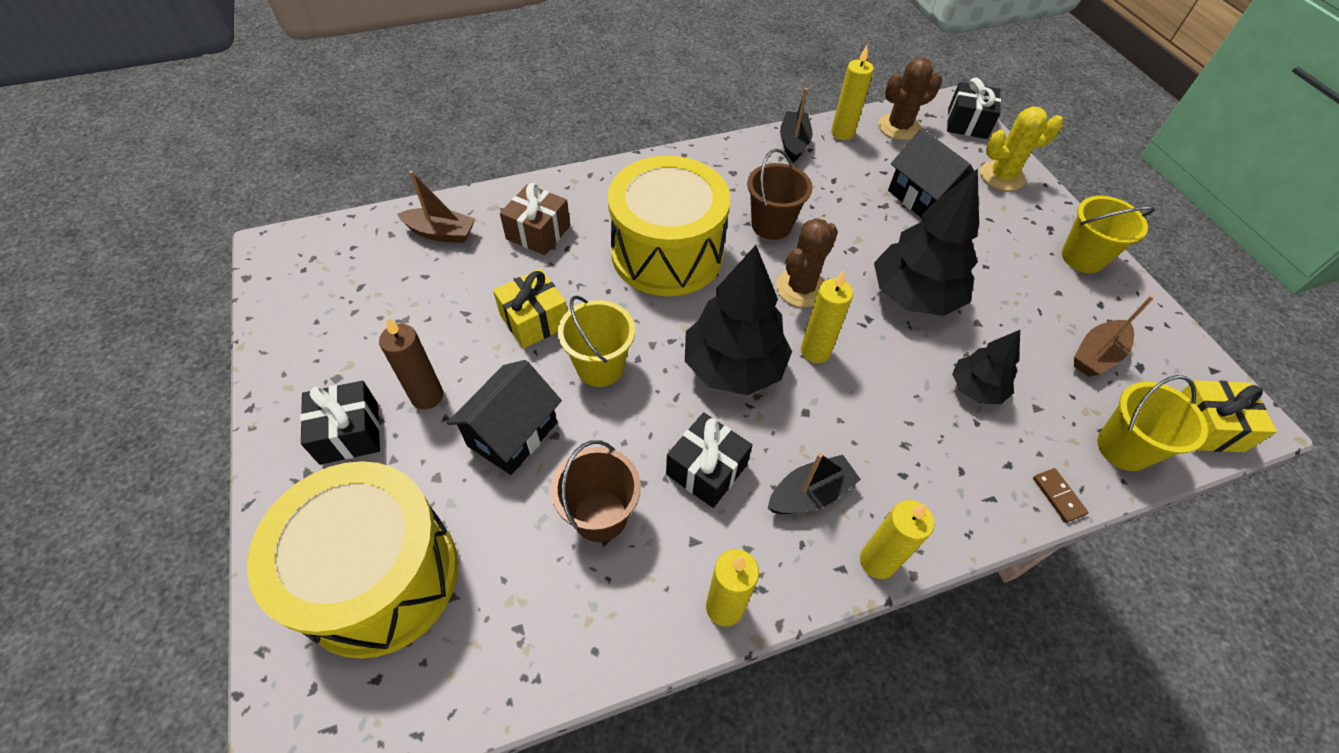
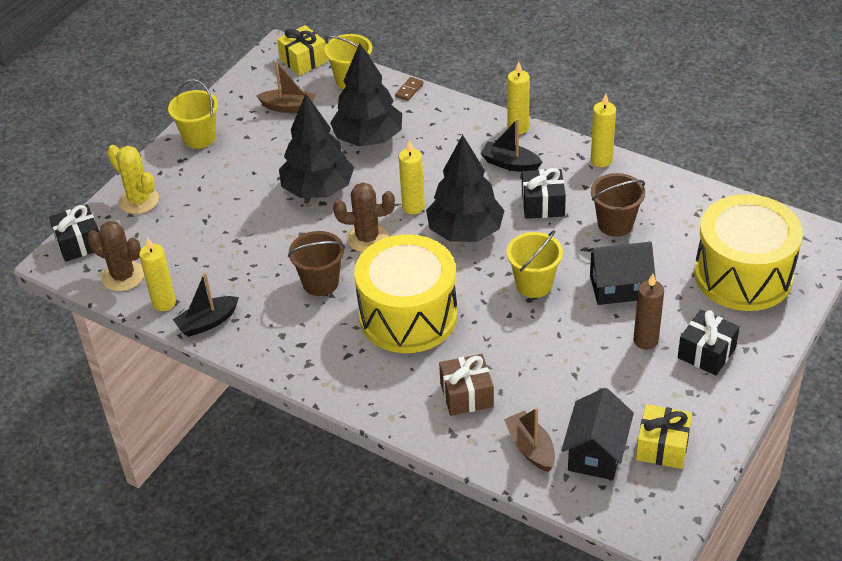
camera: 125 degrees left, 10 degrees down
yellow gift [493,268,568,348] -> yellow gift moved to [636,404,692,469]
black house [888,129,974,218] -> black house moved to [562,388,634,480]
black tree [952,330,1020,404] -> black tree [330,43,402,146], size x1.78

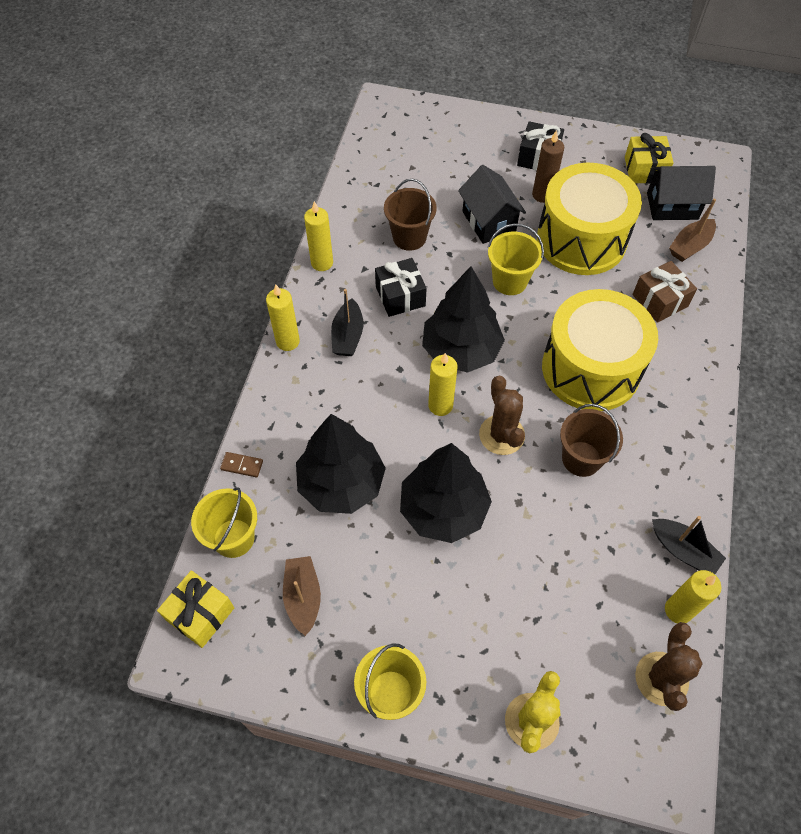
camera: 110 degrees left, 15 degrees up
black gift [49,204,99,262] -> none
yellow drum [694,194,803,311] -> yellow drum moved to [537,163,642,275]

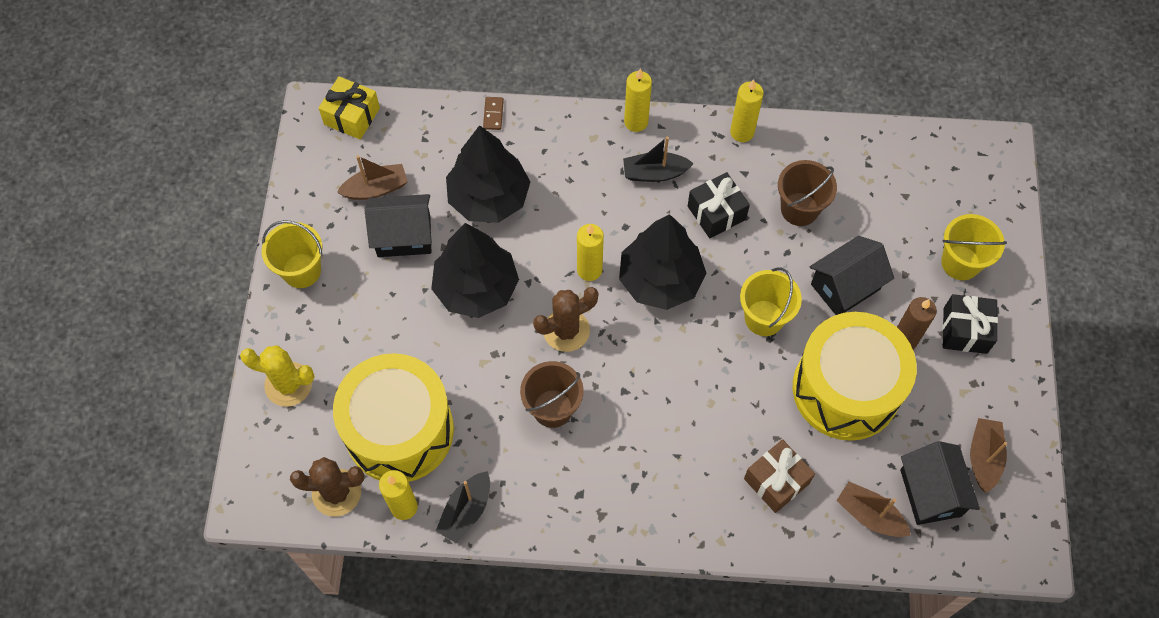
camera: 80 degrees right, 5 degrees up
yellow bucket [191,487,257,558] -> yellow bucket moved to [941,214,1007,280]
yellow drum [542,289,658,411] -> yellow drum moved to [333,353,454,482]
yellow gift [625,133,674,183] -> brown boat [970,418,1007,493]
none -> black house [365,194,432,257]

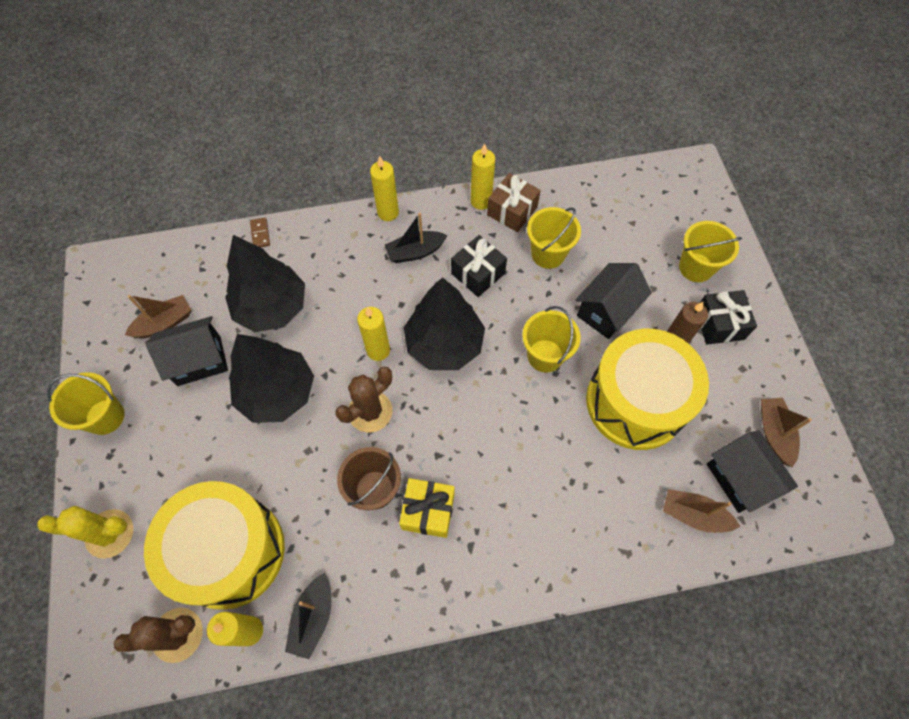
camera: 15 degrees left, 0 degrees up
yellow gift [319,76,380,139] -> yellow gift moved to [399,478,455,538]
brown gift [744,439,815,513] -> brown gift moved to [487,173,541,232]
brown bucket [778,160,837,226] -> yellow bucket [527,207,581,269]

